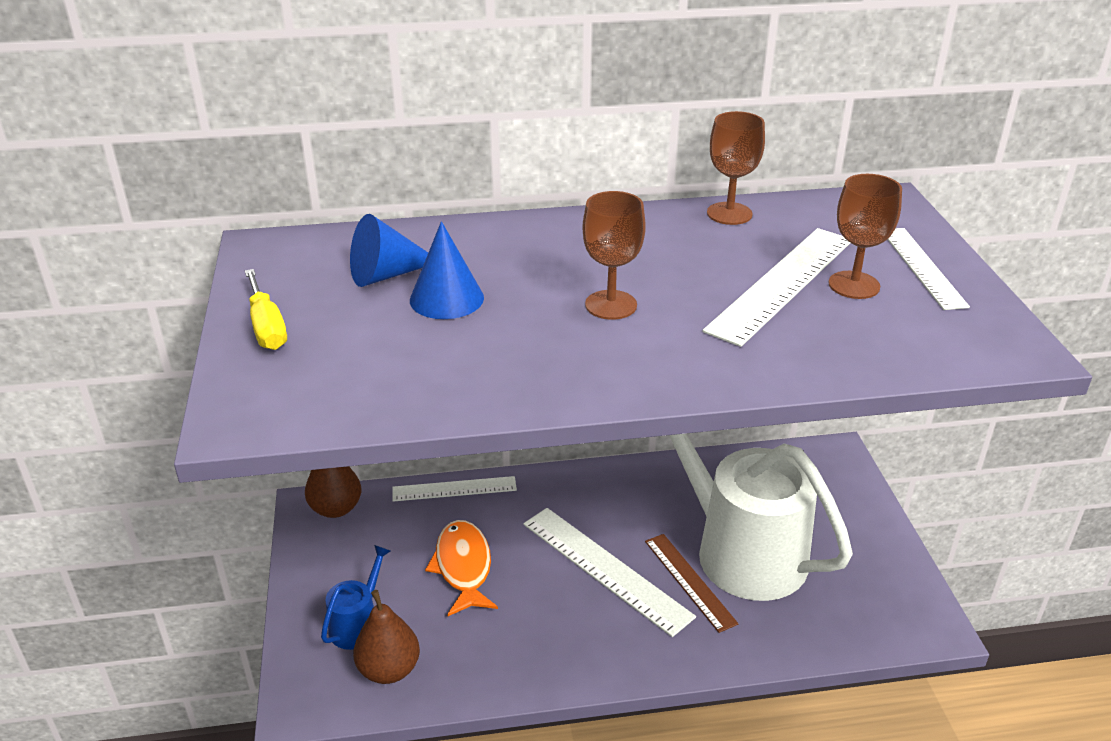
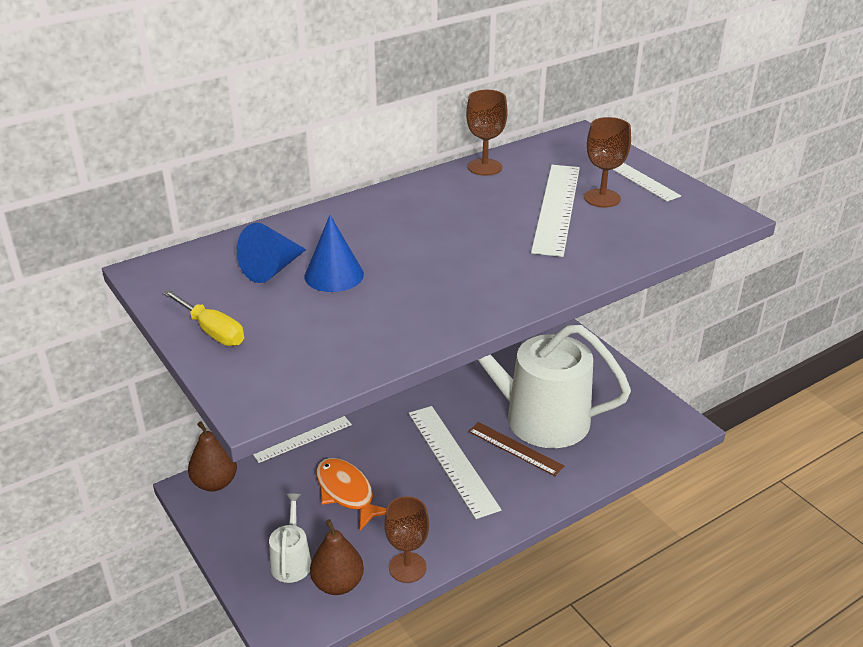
camera: 25 degrees left, 0 degrees up
blue watering can [321,545,391,650] -> white watering can [269,494,311,583]
white ruler [523,508,696,637] -> white ruler turned 45 degrees clockwise [409,406,501,519]
brown goblet [582,191,646,320] -> brown goblet moved to [384,496,429,583]

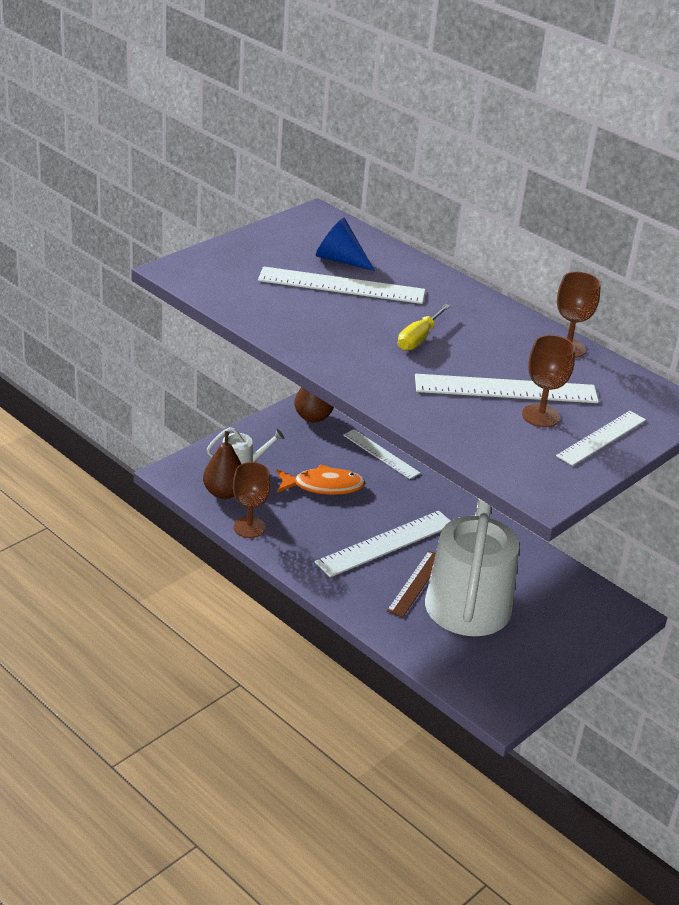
camera: 75 degrees right, 0 degrees up
yellow screwdriver [163,290,244,346] -> yellow screwdriver moved to [398,304,450,351]
blue cone [305,215,364,292] -> white ruler [258,266,425,304]
orange fish [316,458,387,530] -> orange fish turned 45 degrees clockwise [276,464,365,495]

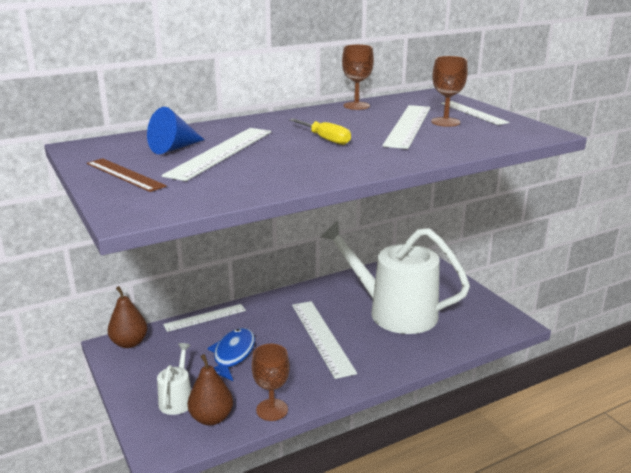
camera: 70 degrees left, 10 degrees down
orange fish [276,464,365,495] -> blue fish [207,328,255,381]
brown ruler [387,551,436,618] -> brown ruler moved to [87,158,167,192]

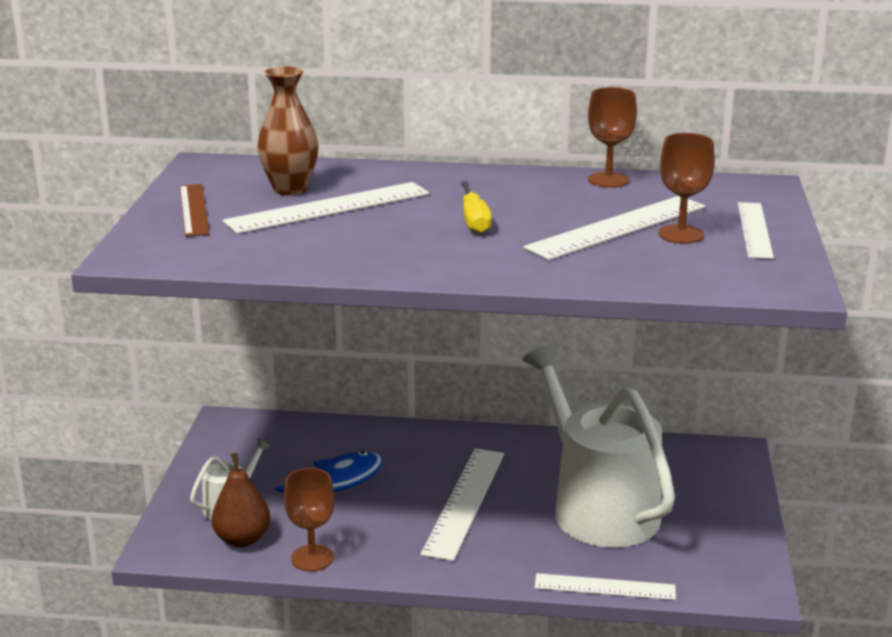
camera: 35 degrees right, 0 degrees up
brown pear [108,286,147,348] -> none
blue cone [147,107,204,154] -> brown vase [257,66,319,195]
white ruler [163,304,246,332] -> white ruler moved to [535,573,676,600]

